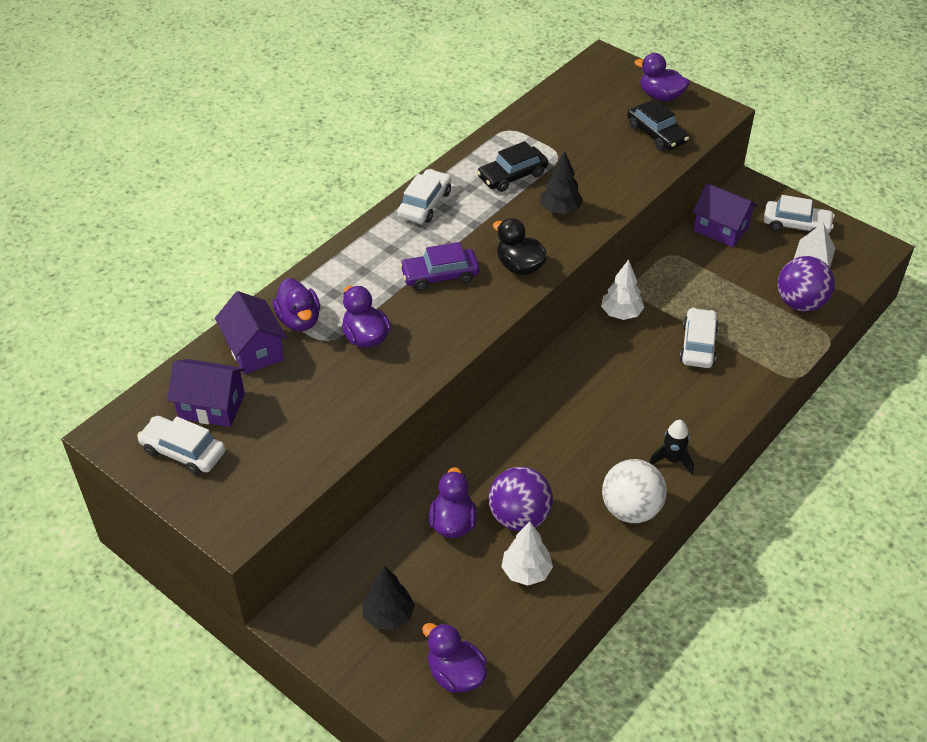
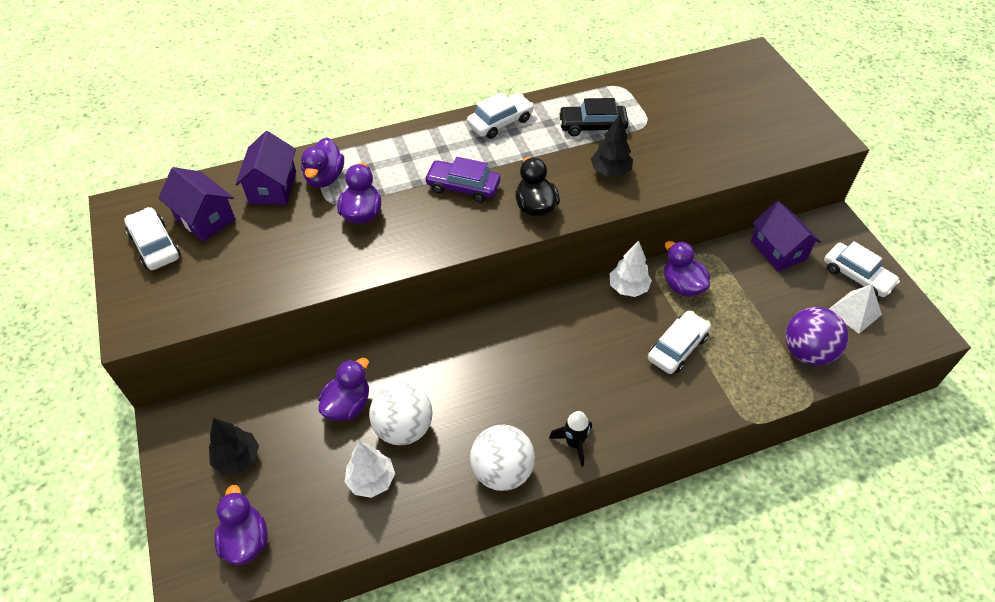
camera: 30 degrees right, 5 degrees up
purple ball [489,467,553,531] -> white ball [369,382,432,445]
black car [627,99,689,151] -> none
purple duck [634,53,690,101] -> purple duck moved to [664,241,710,296]

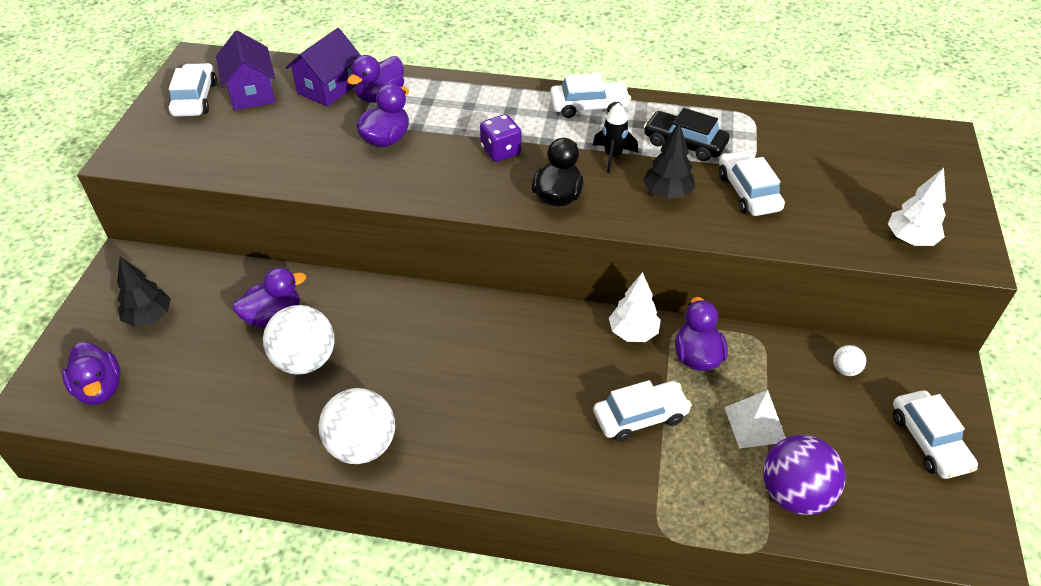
camera: 30 degrees right, 5 degrees down
purple duck [214,485,268,565] -> purple duck turned 135 degrees clockwise [62,342,121,405]
white tree [345,441,395,498] -> white tree moved to [888,168,946,246]
purple car [424,157,500,203] -> purple dice [480,114,521,162]
black rocket [549,411,592,467] -> black rocket moved to [593,103,638,173]
purple house [751,201,821,272] -> white ball [833,345,866,376]
white pyramid [829,284,882,334] -> white pyramid moved to [725,390,786,449]
none -> white car [719,150,785,216]

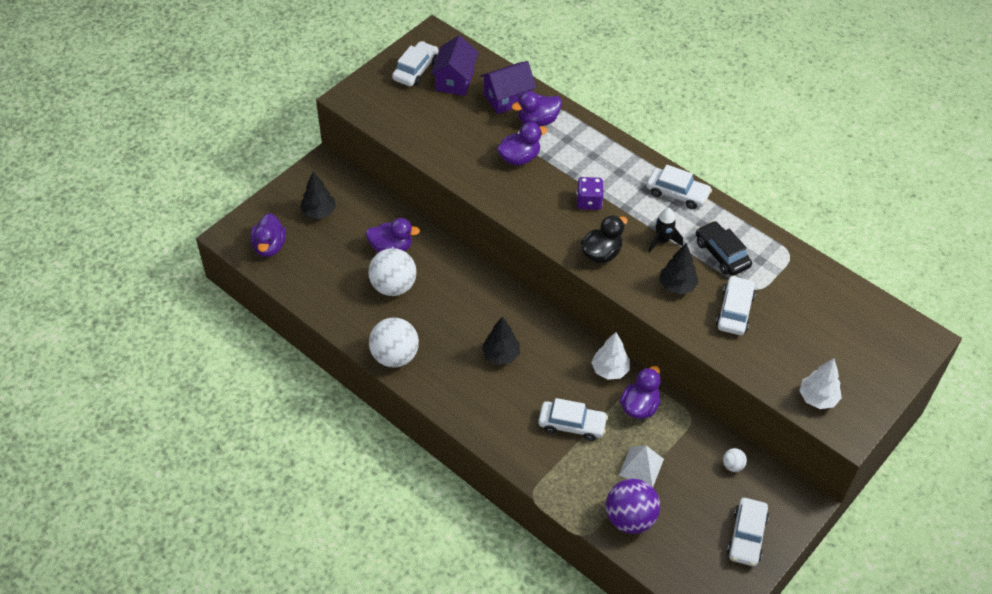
camera: 30 degrees right, 5 degrees up
none -> black tree [482,316,520,365]

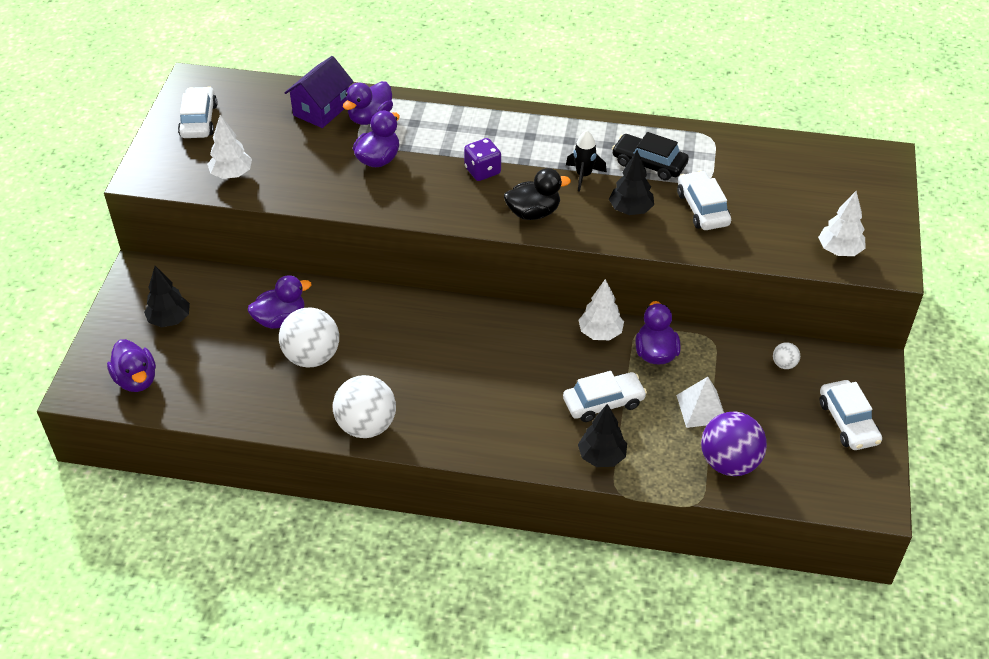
camera: 30 degrees left, 5 degrees down
purple house [430,36,479,96] -> none
black tree [482,316,520,365] -> black tree moved to [578,404,627,467]
black duck [581,215,628,263] -> black duck turned 60 degrees clockwise [504,168,571,220]
white car [646,165,712,209] -> none
none -> white tree [207,115,252,179]

